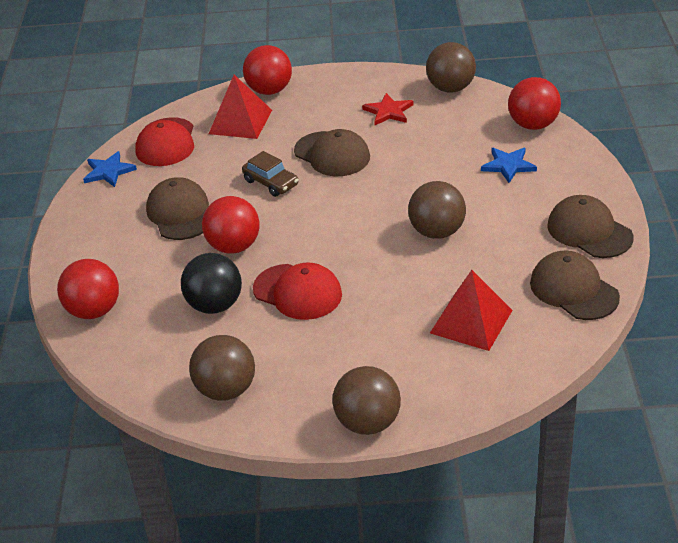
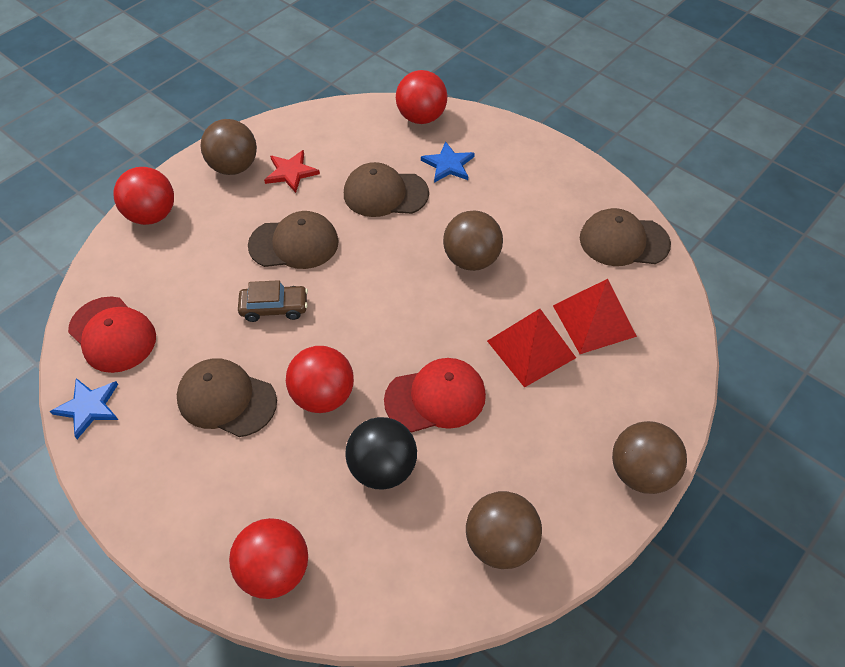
camera: 50 degrees left, 15 degrees up
red pyramid [209,75,272,139] -> red pyramid moved to [487,309,576,388]
brown ball [426,42,476,93] -> brown ball moved to [201,119,257,175]
brown cap [547,195,633,258] -> brown cap moved to [344,162,429,217]

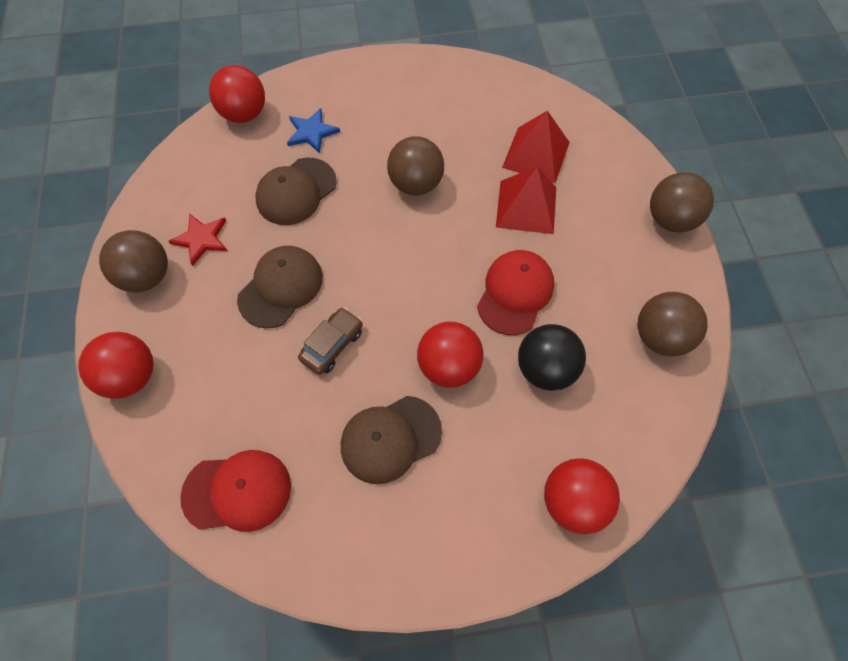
camera: 50 degrees left, 10 degrees up
blue star [50,378,118,439] -> none
brown cap [580,208,671,266] -> none

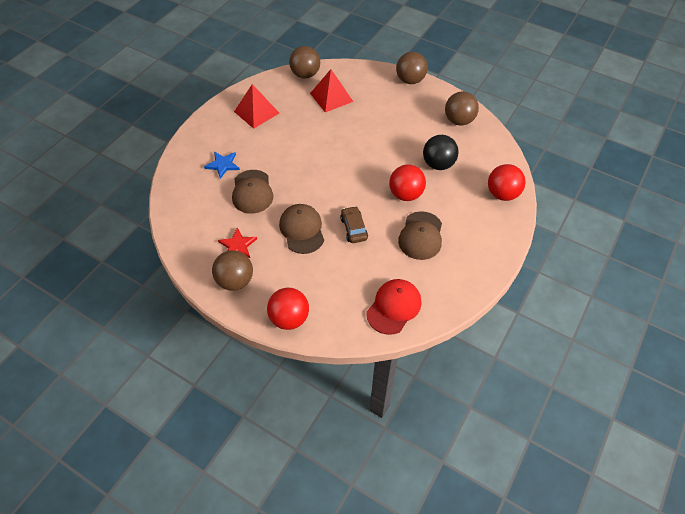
camera: 50 degrees left, 10 degrees down
red ball [209,65,265,123] -> none
brown ball [387,136,444,196] -> brown ball moved to [289,46,320,79]
red cap [477,250,554,335] -> none
red pyramid [496,166,556,234] -> red pyramid moved to [234,84,279,129]

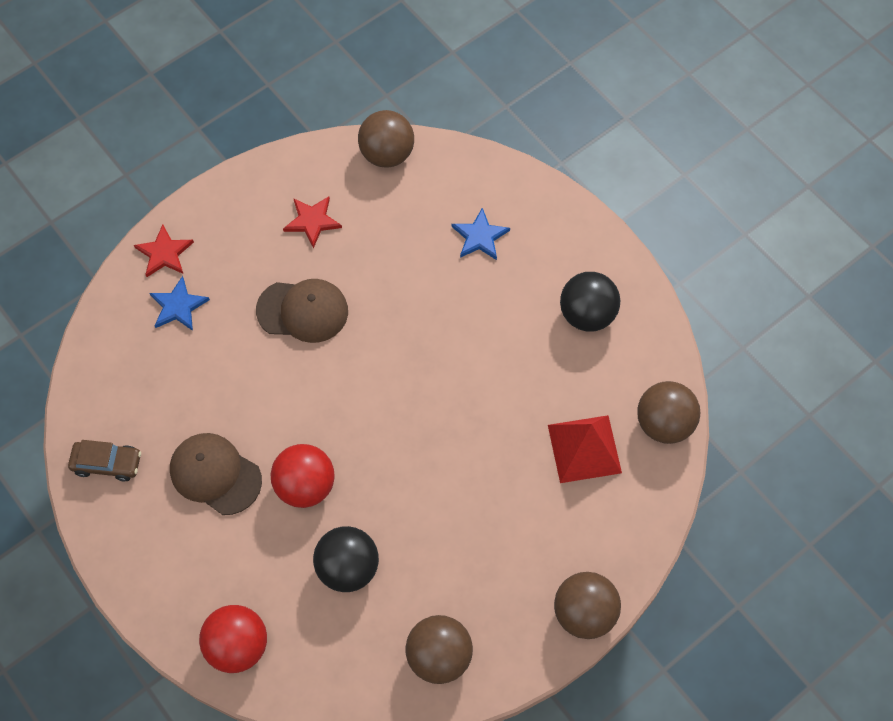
camera: 110 degrees right, 10 degrees up
brown ball [212,250,253,291] -> brown ball moved to [358,110,414,168]
brown cap [232,170,273,214] -> none
red pyramid [234,84,279,129] -> black ball [560,272,620,332]
red ball [267,288,309,330] -> red star [134,224,194,277]
brown car [340,206,368,243] -> brown car moved to [68,440,141,481]
red cap [366,279,421,335] -> none
none -> blue star [149,276,210,331]

